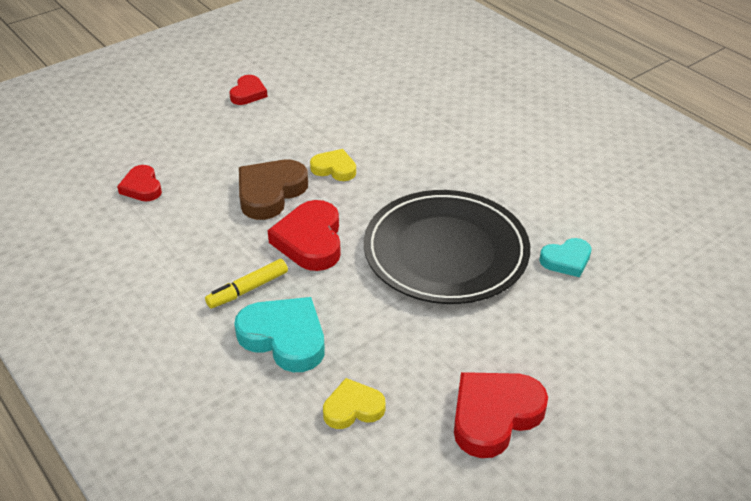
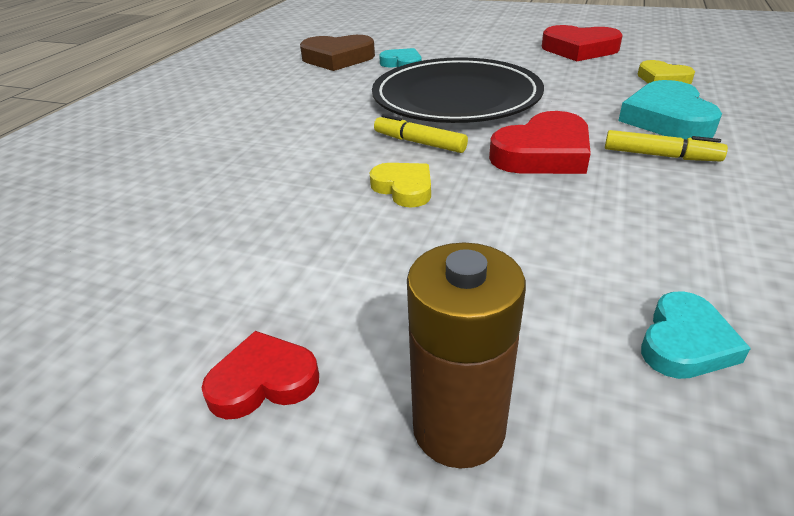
camera: 120 degrees left, 5 degrees down
red heart [117,165,162,201] -> turquoise heart [641,291,751,379]
brown heart [239,160,308,220] -> brown heart moved to [300,35,375,71]
yellow heart [310,149,356,181] -> yellow heart turned 150 degrees clockwise [370,163,431,208]
none -> yellow marker [374,114,468,153]
none -> brown battery [407,243,526,469]

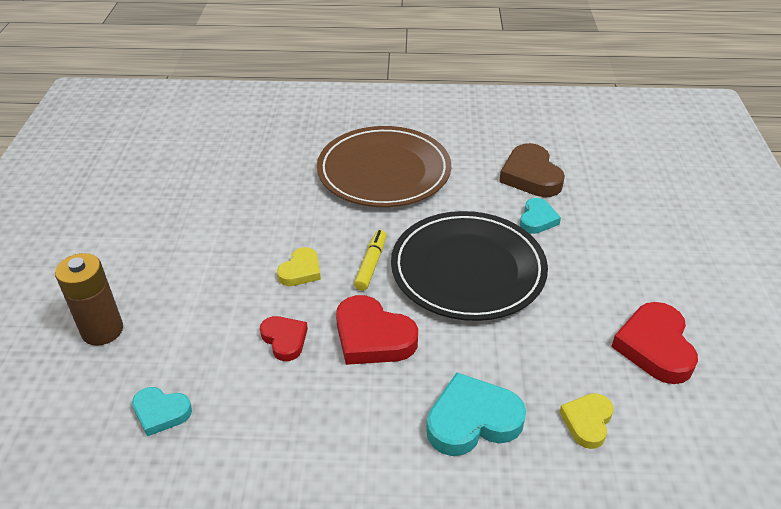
camera: 70 degrees right, 5 degrees up
red heart [202,331,319,420] -> red heart moved to [260,316,308,361]
yellow marker [605,130,728,162] -> none
none -> brown plate [317,126,451,207]

